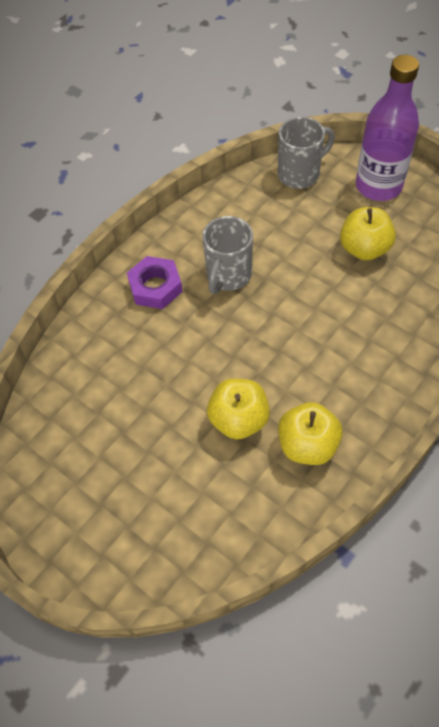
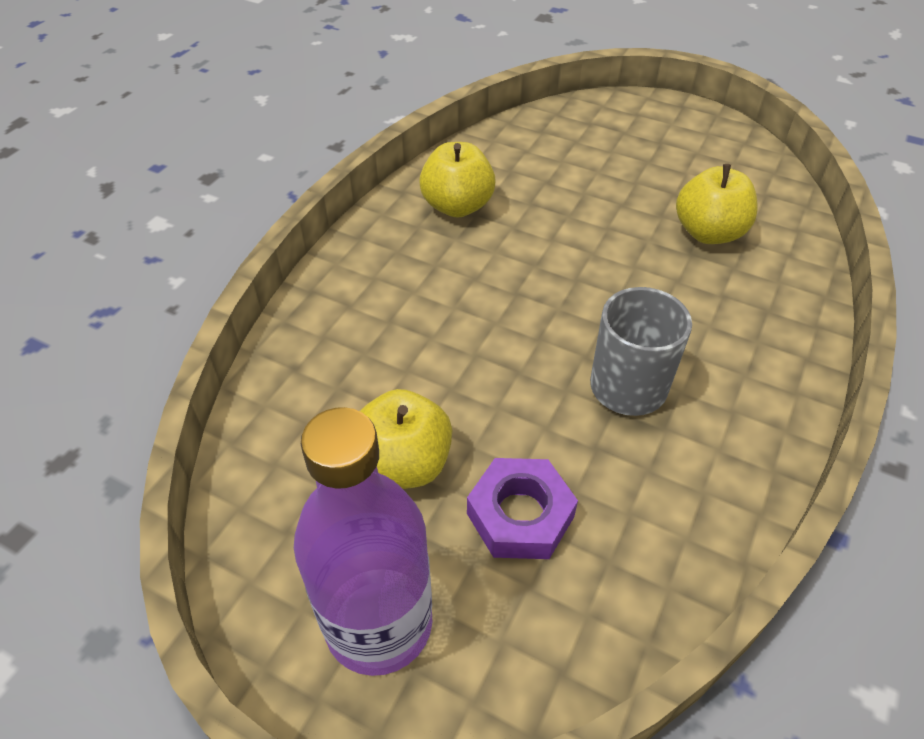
camera: 165 degrees right, 10 degrees down
purple nut [127,256,183,309] -> purple nut moved to [467,458,578,559]
yellow apple [207,378,270,440] -> yellow apple moved to [676,164,758,244]
grey mug [278,117,335,189] -> none

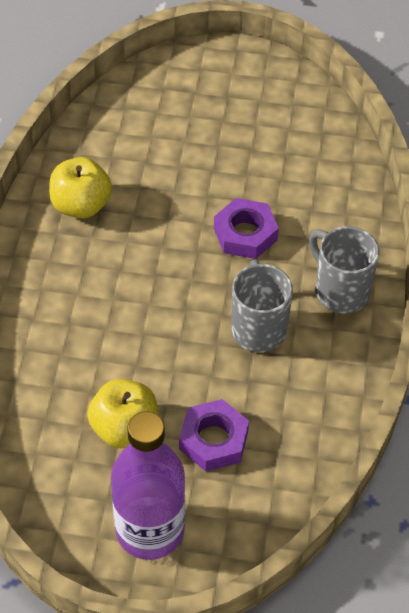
camera: 20 degrees left, 5 degrees up
yellow apple [676,164,758,244] -> none
none -> purple nut [214,198,279,259]
none -> grey mug [309,226,379,314]

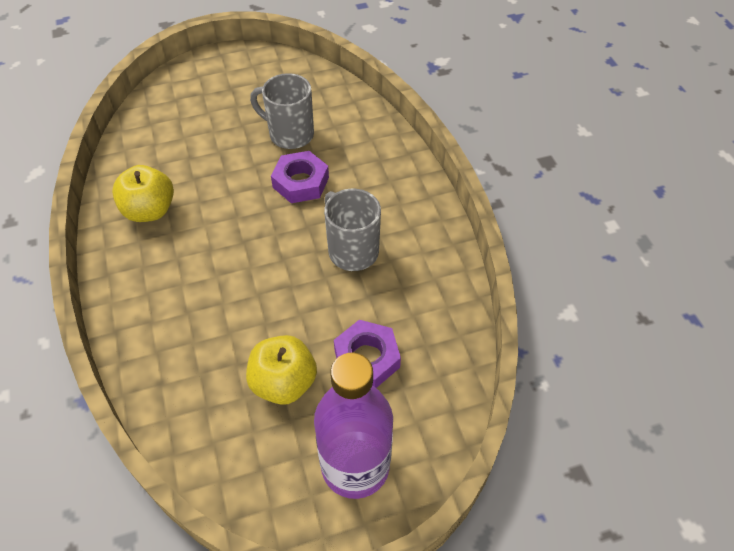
camera: 25 degrees left, 0 degrees up
grey mug [309,226,379,314] -> grey mug moved to [250,73,314,149]

